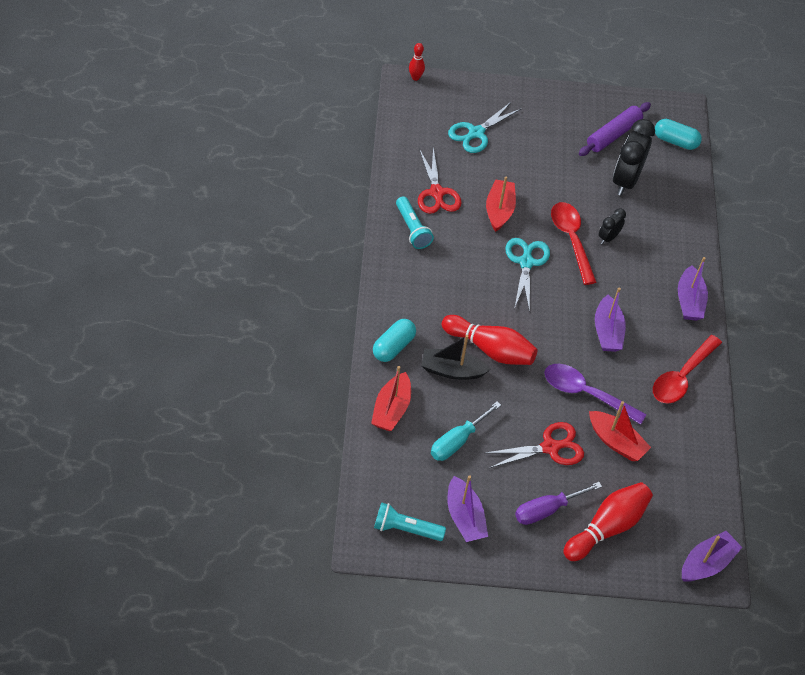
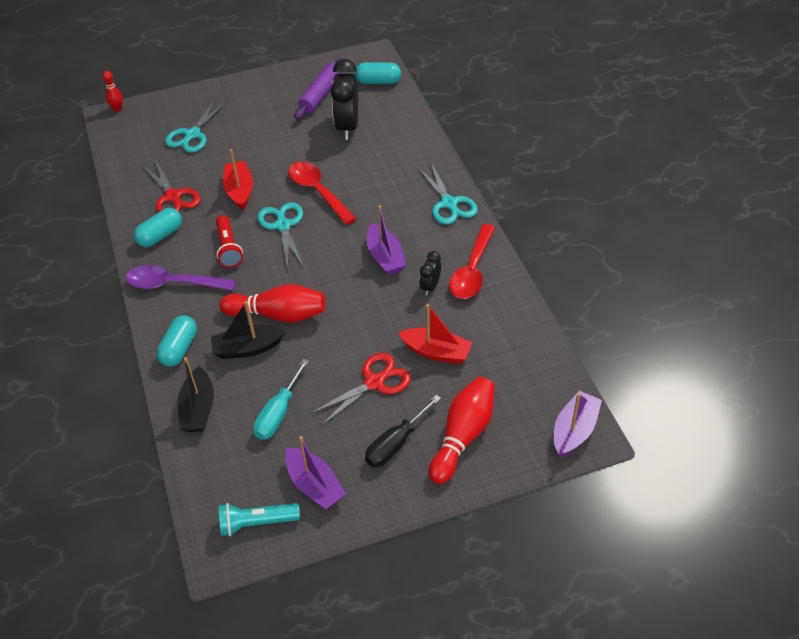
camera: 15 degrees left, 5 degrees down
red boat [371,366,411,431] -> black boat [177,357,214,432]
turquoise flashlight [396,196,434,249] -> turquoise capsule [133,208,182,247]
purple screwdriver [515,482,602,525] -> black screwdriver [365,395,441,467]
purple spoon [544,364,646,425] -> purple spoon moved to [126,265,236,291]
black clock [599,209,626,244] -> black clock moved to [419,251,441,296]
purple boat [678,257,708,321] -> turquoise scissors [417,163,478,224]
none -> red flashlight [216,215,243,268]

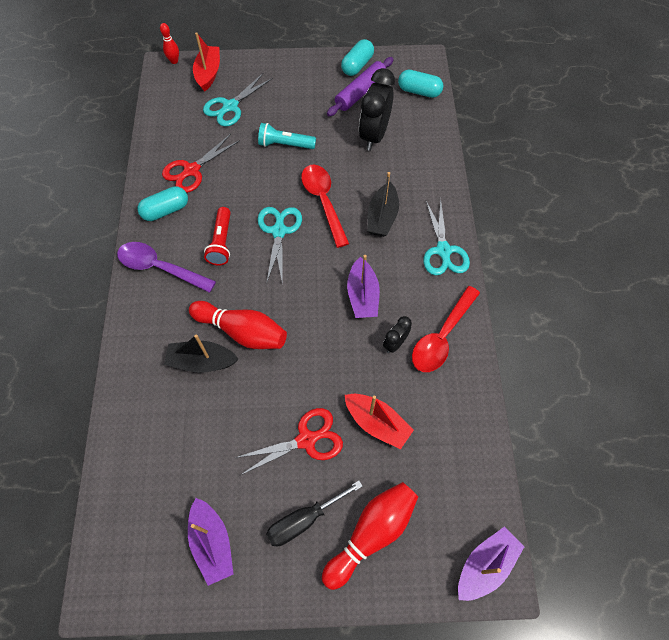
camera: 15 degrees right, 15 degrees up
red scissors [142,160,201,213] -> red scissors turned 60 degrees clockwise [162,134,240,193]
turquoise capsule [156,315,197,367] -> turquoise capsule moved to [341,39,374,76]
black boat [177,357,214,432] -> black boat moved to [367,172,399,237]
turquoise flashlight [219,503,300,536] -> turquoise flashlight moved to [258,123,316,149]
red boat [223,149,253,210] -> red boat moved to [193,32,220,92]
turquoise screwdriver [253,359,309,440] -> none

